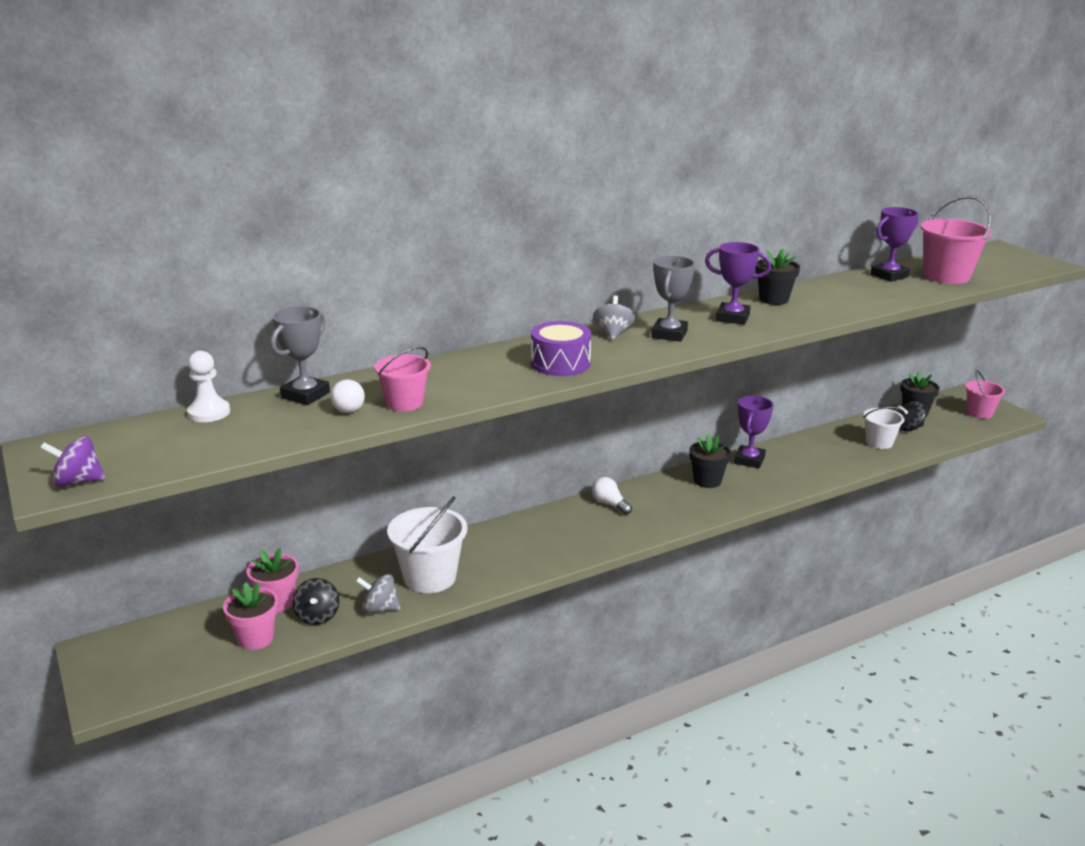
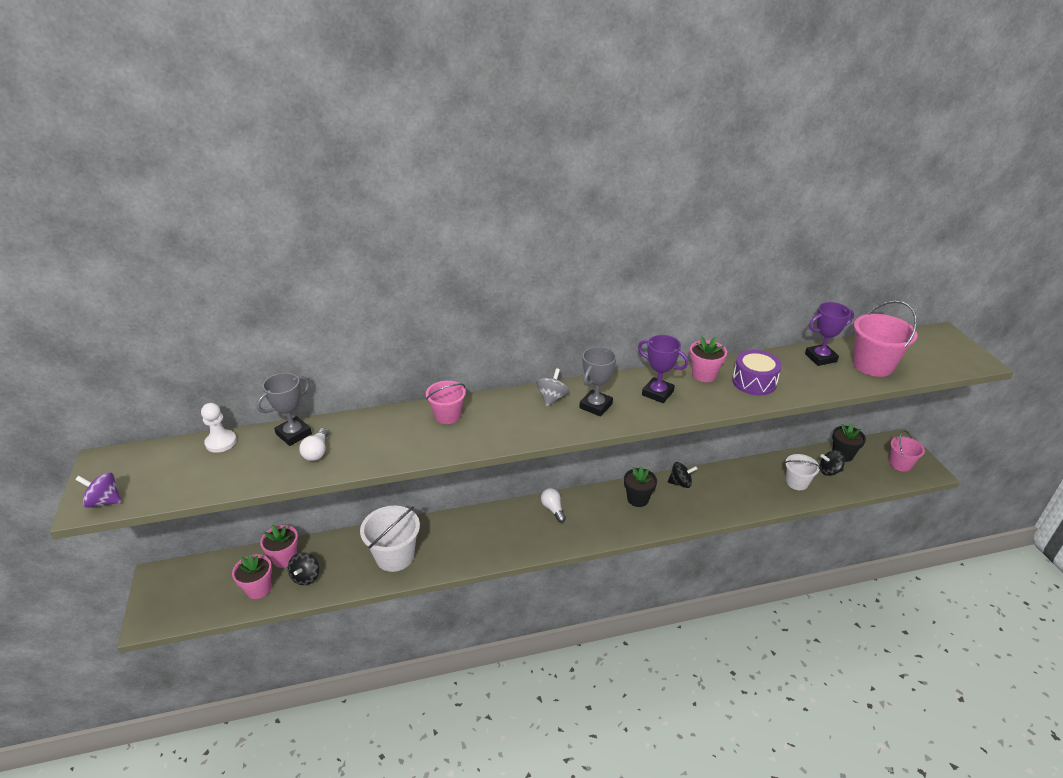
camera: 15 degrees right, 10 degrees up
grey spinning top [355,574,400,614] -> none
pink bucket [374,347,431,412] -> pink bucket moved to [426,381,466,424]
purple drum [531,321,591,376] -> purple drum moved to [732,350,782,395]
purple trophy [734,396,774,469] -> black spinning top [668,462,698,488]
black flower pot [756,249,800,305] -> pink flower pot [690,336,727,382]

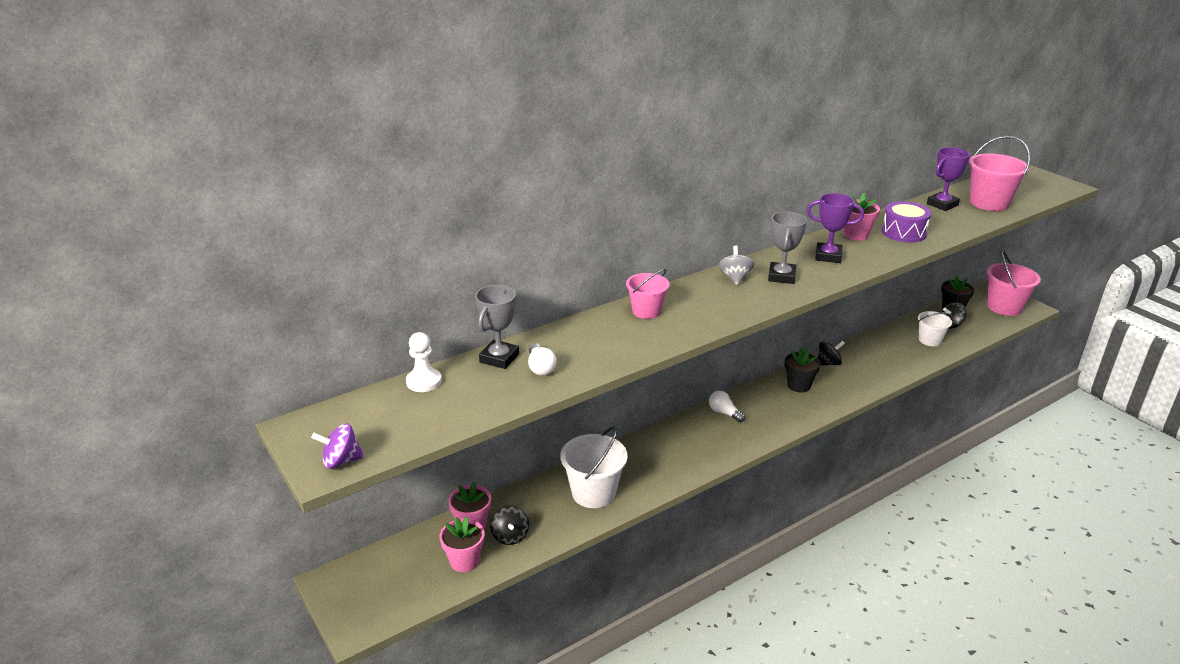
camera: 20 degrees left, 5 degrees down
pink bucket [889,430,925,472] -> pink bucket [987,251,1041,316], size x1.60

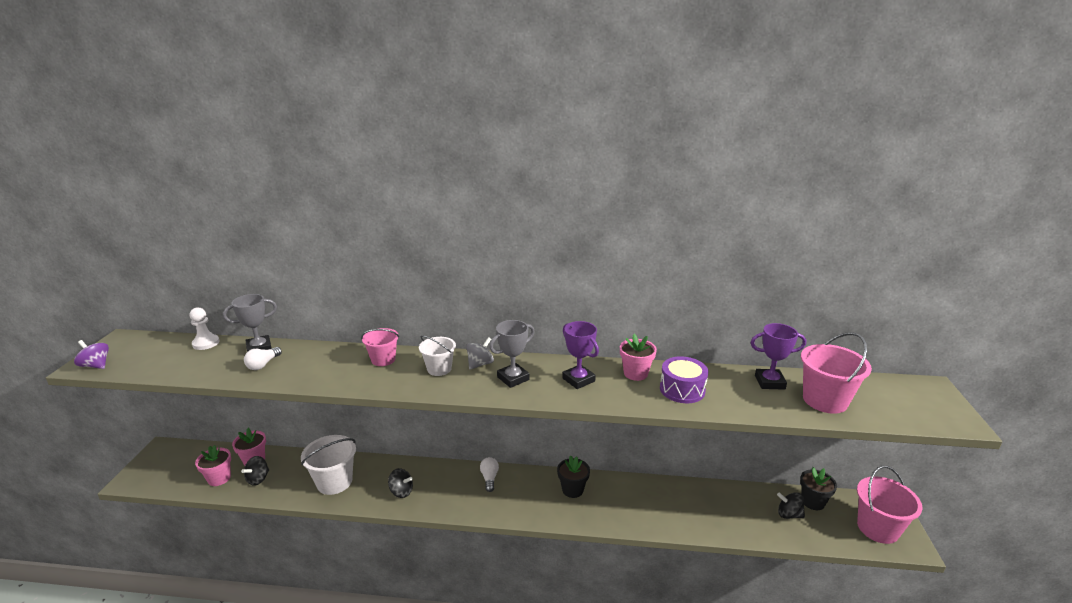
camera: 40 degrees right, 5 degrees down
black spinning top [818,341,845,366] -> black spinning top moved to [388,468,413,498]
white bucket [918,311,953,346] -> white bucket moved to [419,335,456,376]

